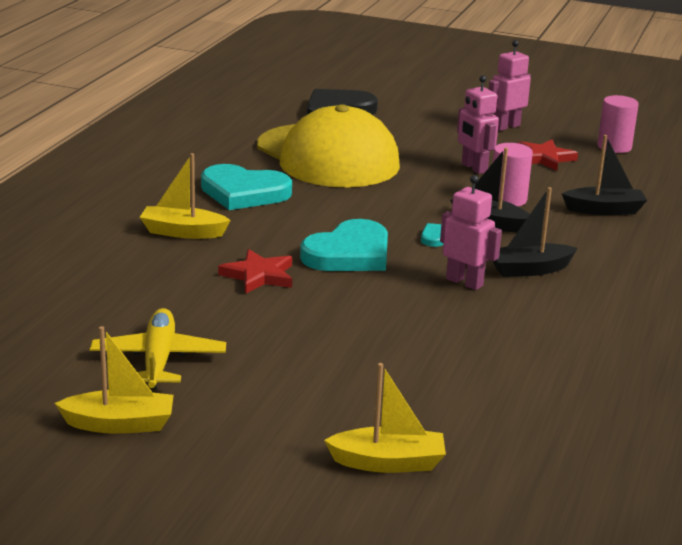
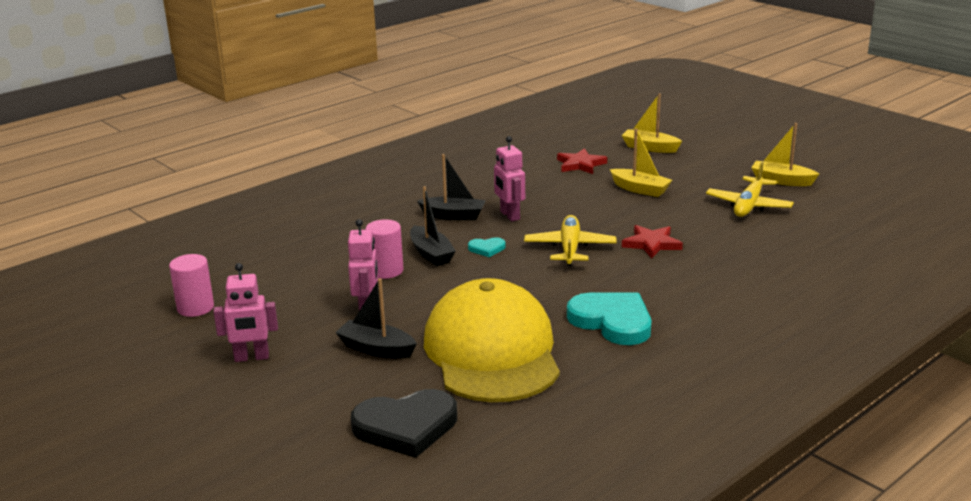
camera: 150 degrees left, 0 degrees up
yellow boat [140,153,231,239] -> yellow boat moved to [610,129,672,197]
turquoise heart [300,219,388,271] -> yellow plane [524,215,616,266]
red star [517,139,578,171] -> red star moved to [557,148,607,174]
black boat [562,135,647,215] -> black boat moved to [335,278,417,358]

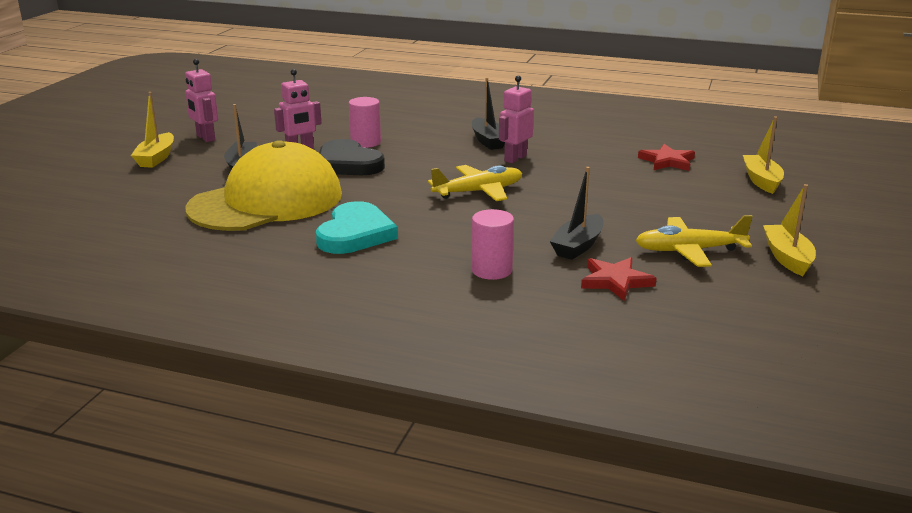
camera: 60 degrees right, 0 degrees up
pink cylinder [169,254,214,317] -> pink cylinder moved to [472,209,514,280]
black heart [351,389,457,458] -> black heart moved to [319,139,385,175]
black boat [410,186,456,266] -> black boat moved to [550,167,603,260]
turquoise heart [468,237,506,257] -> none
yellow boat [610,129,672,197] -> yellow boat moved to [131,92,174,168]
red star [622,225,683,259] -> red star moved to [581,257,656,301]

